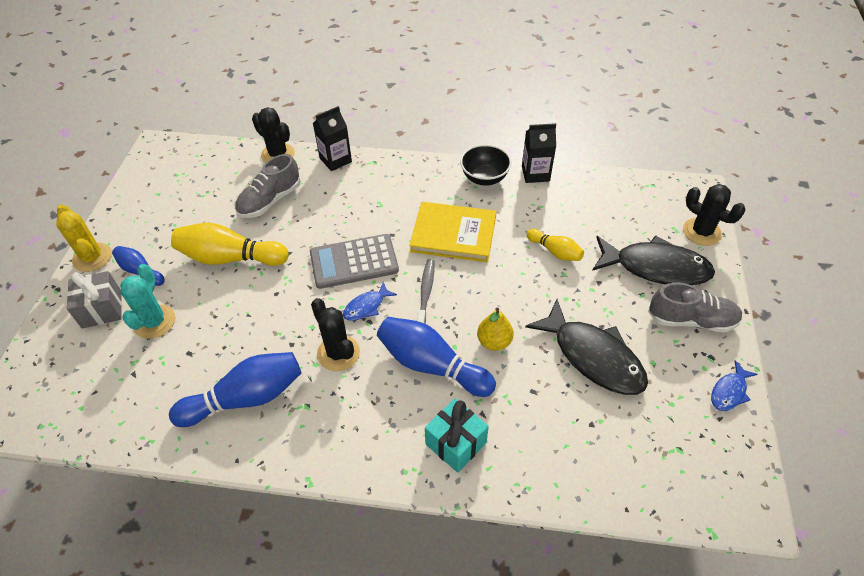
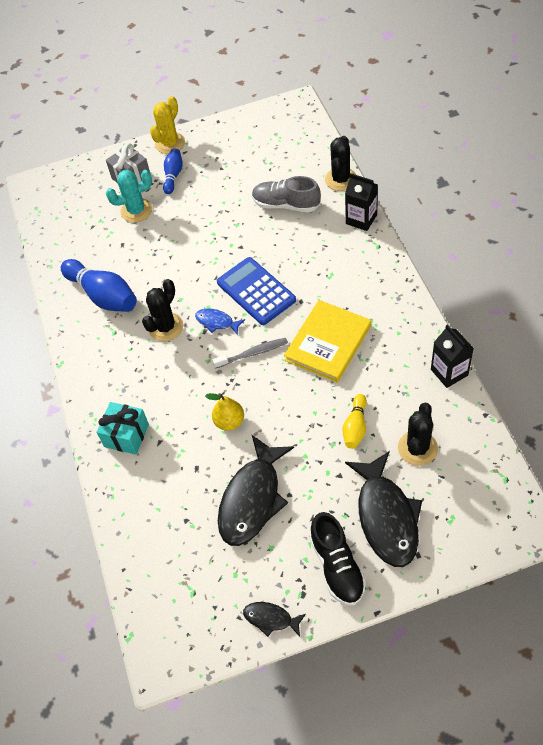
camera: 70 degrees right, 5 degrees up
yellow bowling pin [171,223,289,266] -> none
grey calculator [310,234,399,289] -> blue calculator [217,257,296,325]
blue bowling pin [377,317,496,397] -> none
yellow book [409,202,496,262] -> yellow book turned 45 degrees clockwise [284,300,371,383]
black bowl [460,144,512,186] -> none
grey shoe [648,283,743,332] -> black shoe [310,512,366,606]
black cactus [683,184,745,246] -> black cactus moved to [398,403,438,466]
blue fish [711,360,758,411] -> black fish [243,602,306,637]

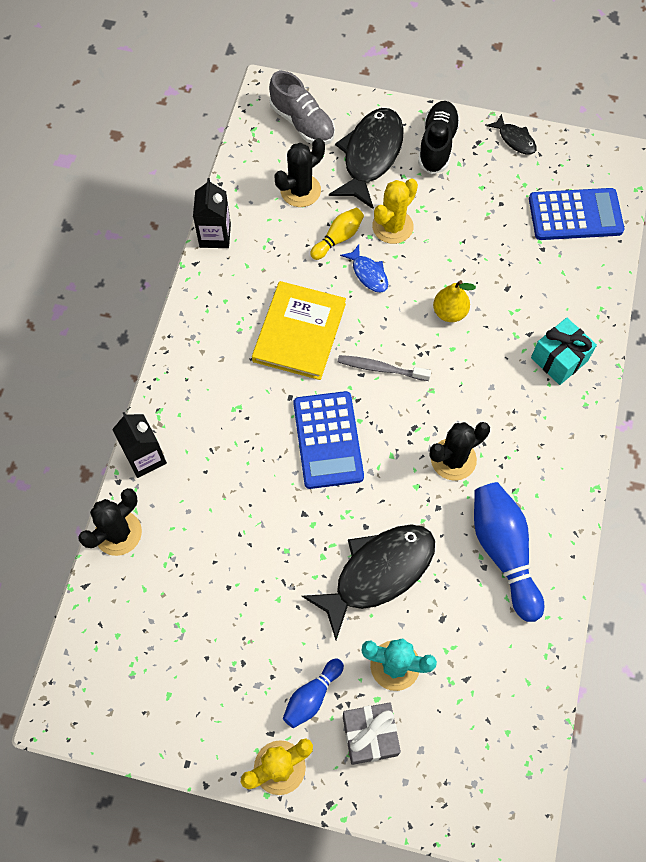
camera: 155 degrees left, 10 degrees up
blue fish [195,309,245,335] -> blue fish moved to [340,244,388,293]
black fish [218,435,294,546] -> black fish moved to [302,525,435,640]
grey shoe [252,176,321,212] -> grey shoe moved to [269,71,335,145]
yellow book [284,300,371,383] -> yellow book turned 45 degrees counterclockwise [252,281,346,380]
none -> yellow cactus [372,178,418,244]
none -> blue calculator [529,188,625,240]

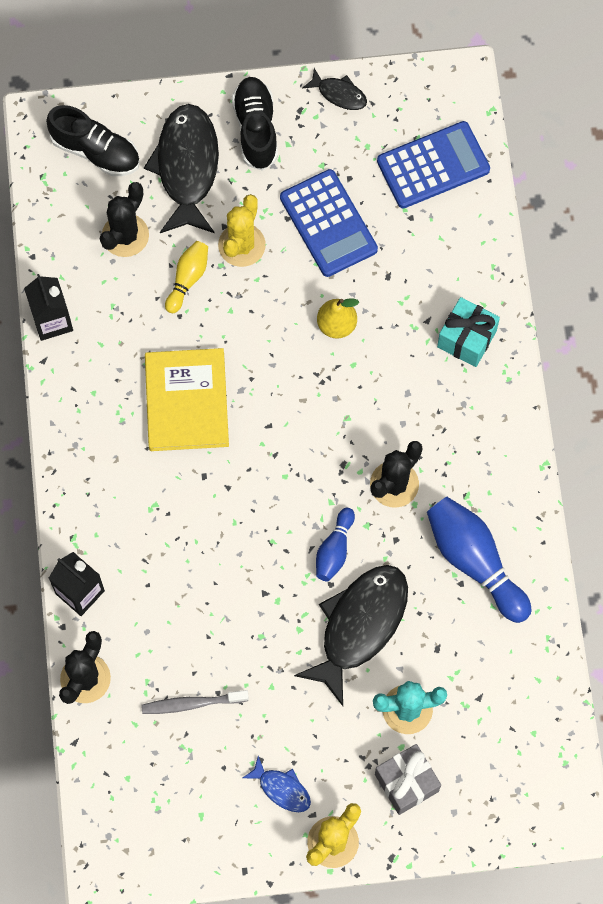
camera: 20 degrees left, 5 degrees up
grey shoe [269,71,335,145] -> black shoe [46,105,140,176]
blue bowling pin [283,658,344,728] -> blue bowling pin moved to [316,508,355,581]
blue calculator [293,391,364,489] -> blue calculator moved to [280,169,378,277]
grey toothbrush [338,355,431,381] -> grey toothbrush moved to [141,690,249,714]
blue fish [340,244,388,293] -> blue fish moved to [243,756,311,812]

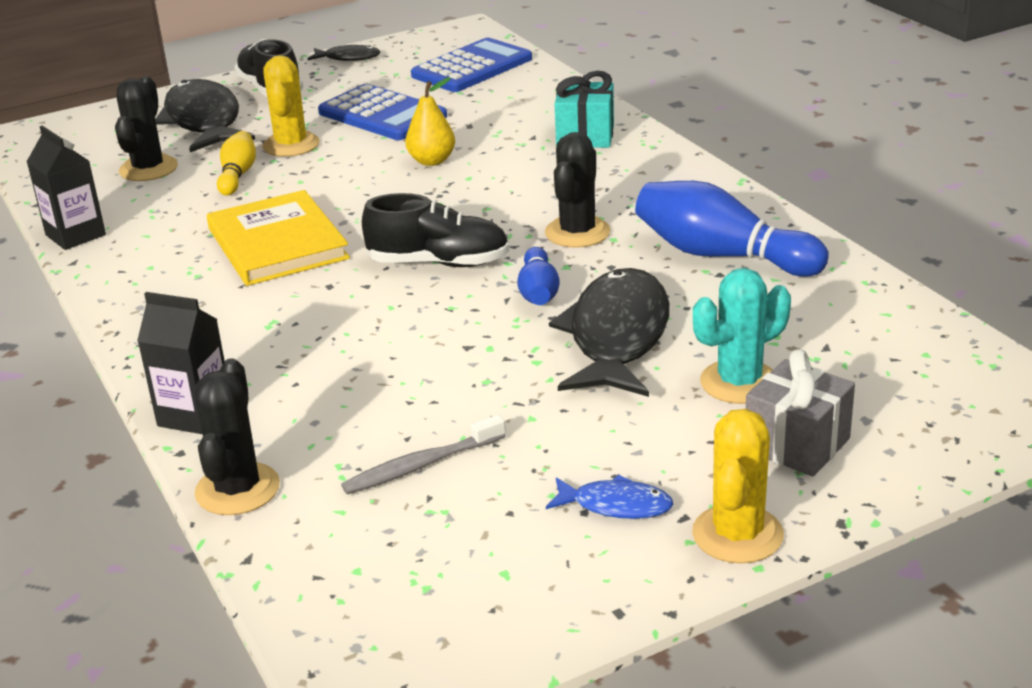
camera: 20 degrees left, 40 degrees down
black shoe [46,105,140,176] -> black shoe moved to [362,193,509,267]

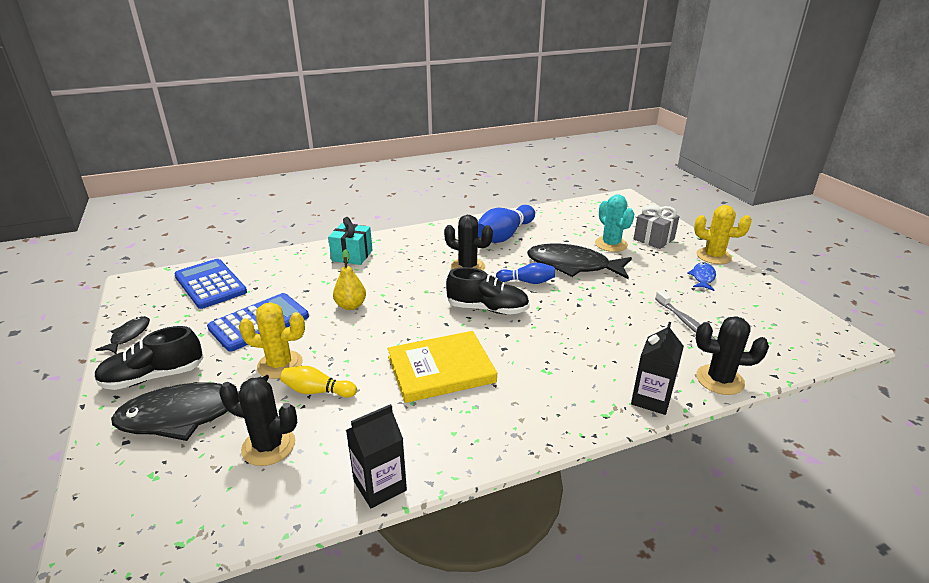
camera: 85 degrees left, 0 degrees up
black shoe [362,193,509,267] -> black shoe turned 90 degrees clockwise [446,267,530,315]

